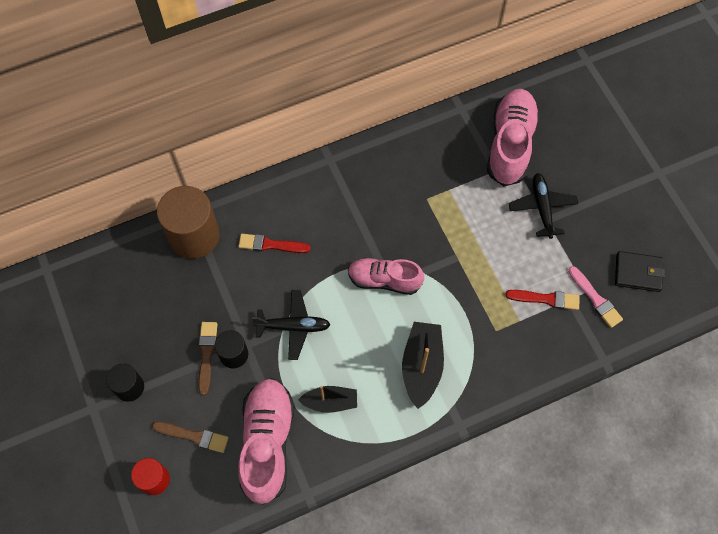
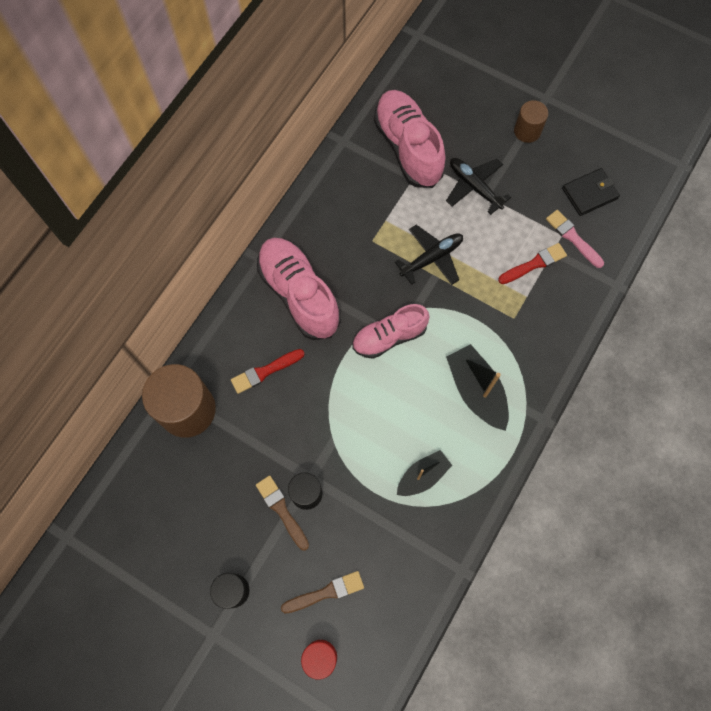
camera: 35 degrees left, 5 degrees up
pink shoe [238,378,294,505] -> pink shoe moved to [257,238,341,340]
black plane [252,290,331,360] -> black plane moved to [395,225,463,285]
pink brush [568,266,623,328] -> pink brush turned 150 degrees counterclockwise [546,210,604,268]
none -> brown cylinder [514,100,548,143]

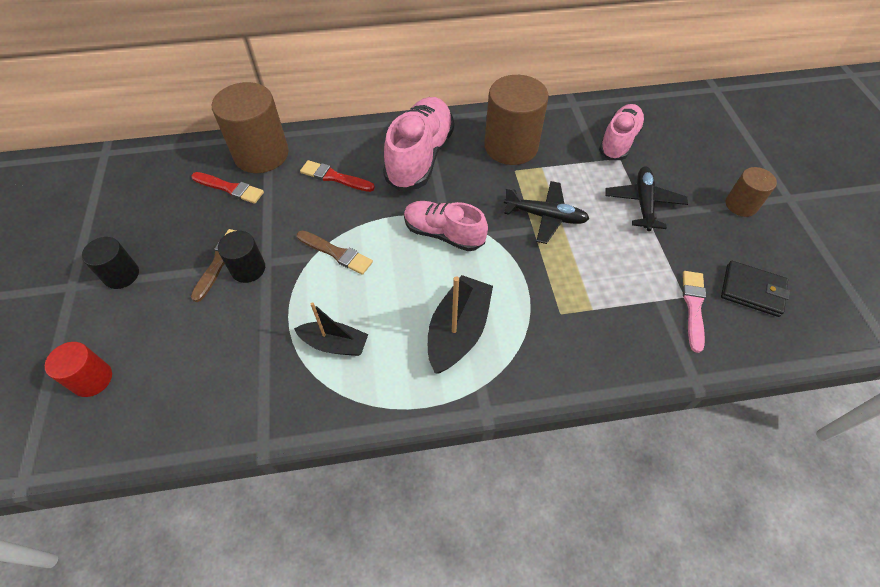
camera: 50 degrees right, 15 degrees down
brown brush [281,571,364,613] -> brown brush moved to [297,230,373,275]
pink shoe [374,90,446,188] -> pink shoe [599,104,645,160], size x0.66
red brush [498,243,567,284] -> red brush moved to [191,172,264,204]
none -> brown cylinder [484,75,549,165]

